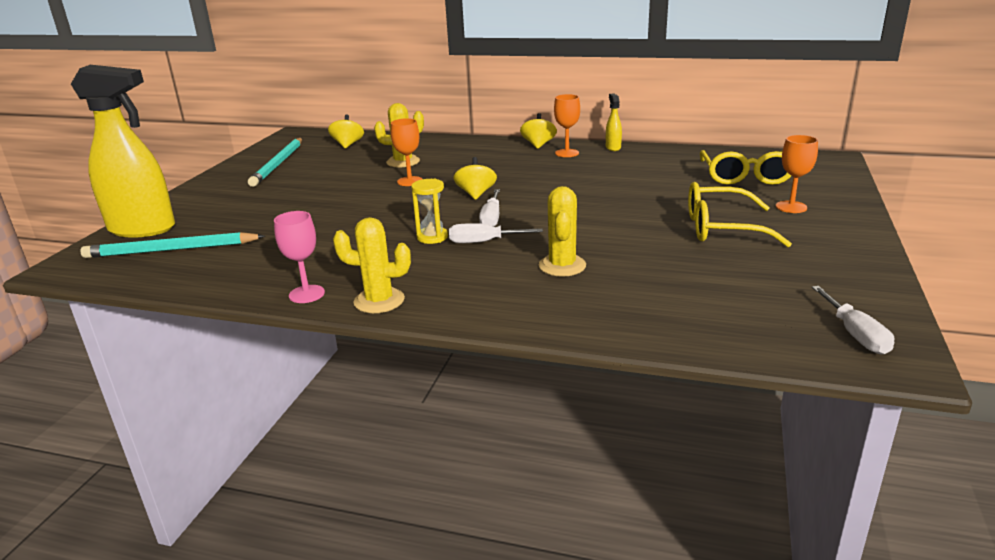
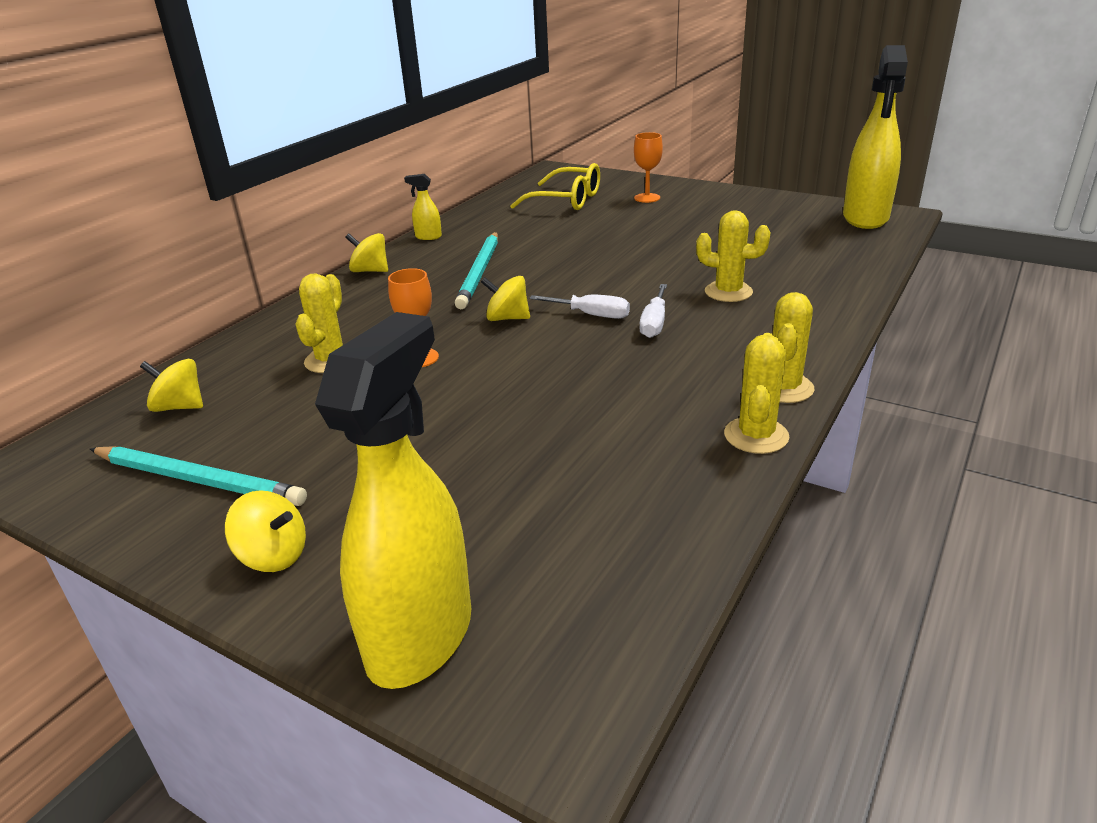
camera: 75 degrees left, 5 degrees up
turquoise pencil [81,232,265,258] -> turquoise pencil moved to [455,232,498,309]
pink goblet [274,211,325,303] -> yellow cactus [724,333,789,454]
yellow hourglass [411,178,448,244] -> none
orange goblet [554,94,580,157] -> none
yellow glasses [688,182,792,247] -> none
white screwdriver [812,286,895,354] -> yellow spray bottle [843,45,908,229]
none -> yellow spinning top [225,490,306,572]

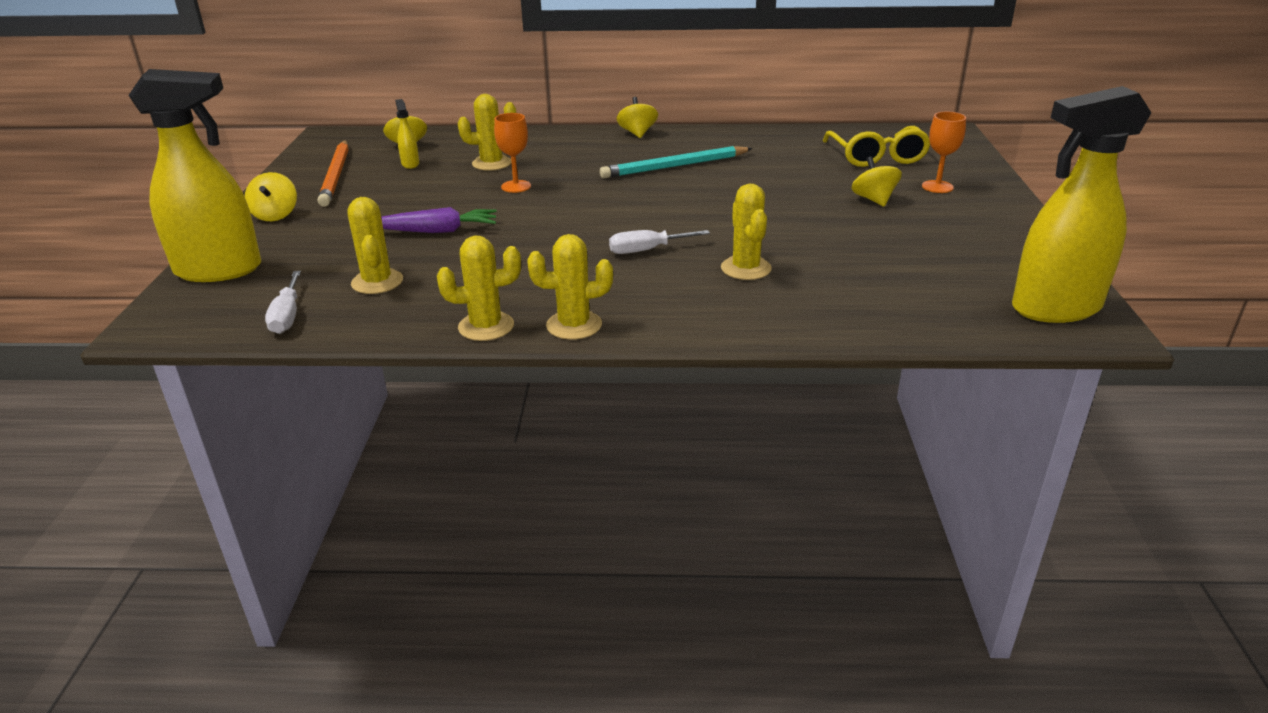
camera: 60 degrees right, 0 degrees up
turquoise pencil [90,446,307,506] -> orange pencil [317,140,349,207]
yellow spray bottle [404,174,442,240] -> yellow spray bottle moved to [395,99,419,169]
yellow spinning top [481,276,530,321] -> yellow spinning top moved to [851,157,902,207]
white screwdriver [529,294,630,319] -> white screwdriver moved to [265,271,301,334]
none -> yellow cactus [347,197,403,294]
none -> purple carrot [381,207,497,233]

